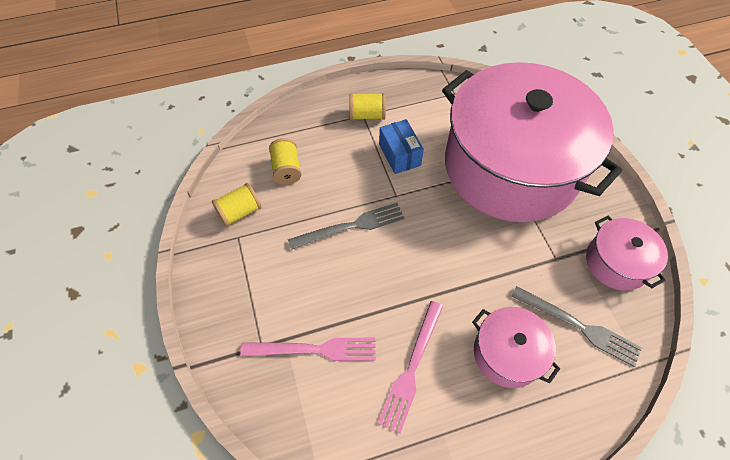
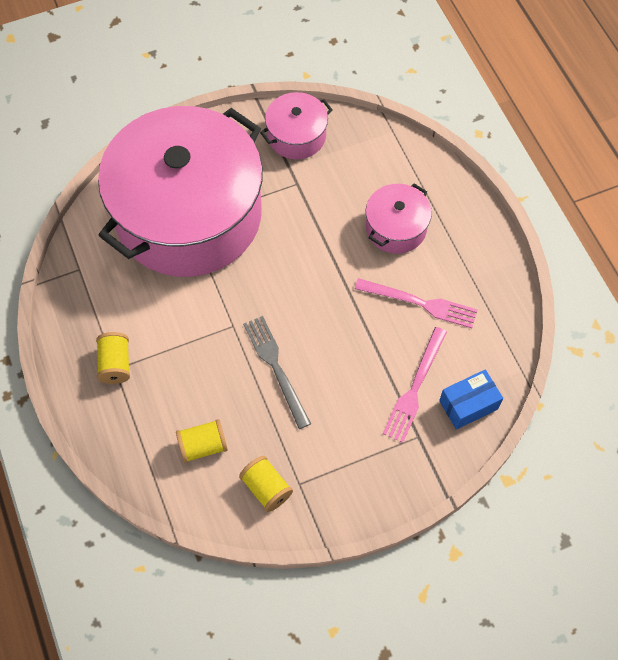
camera: 95 degrees left, 5 degrees up
pink fork [240,338,376,361] -> pink fork turned 150 degrees counterclockwise [383,327,447,443]
blue box [379,119,424,174] -> blue box moved to [439,369,503,430]
grey fork [511,286,642,367] -> none

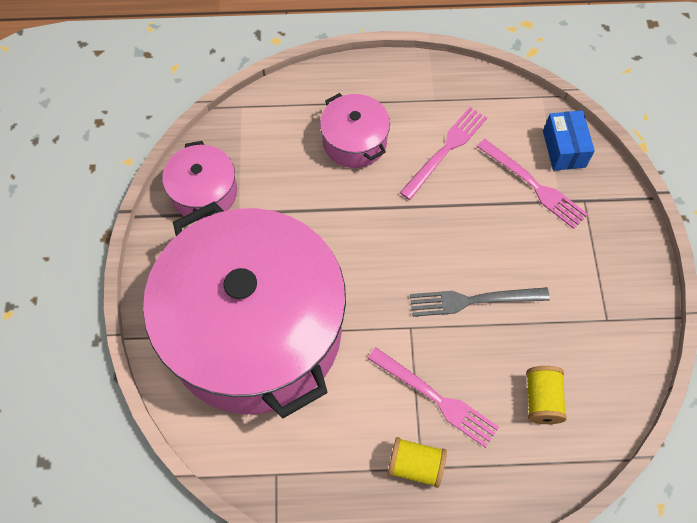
camera: 70 degrees left, 0 degrees up
yellow spool [239,456,293,512] -> none
none -> pink fork [367,347,499,448]

